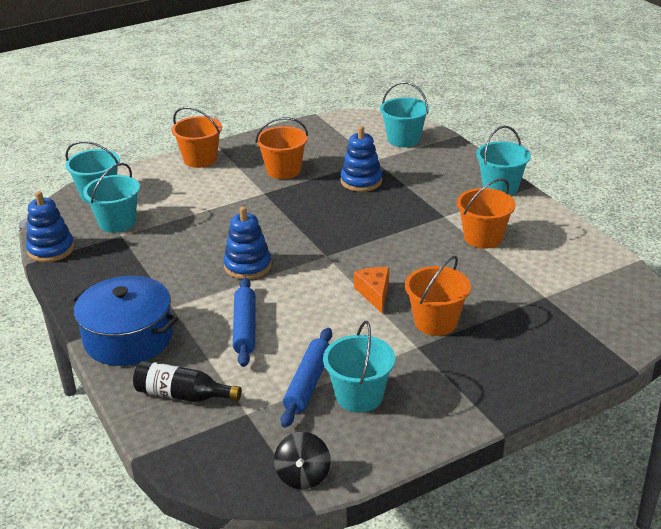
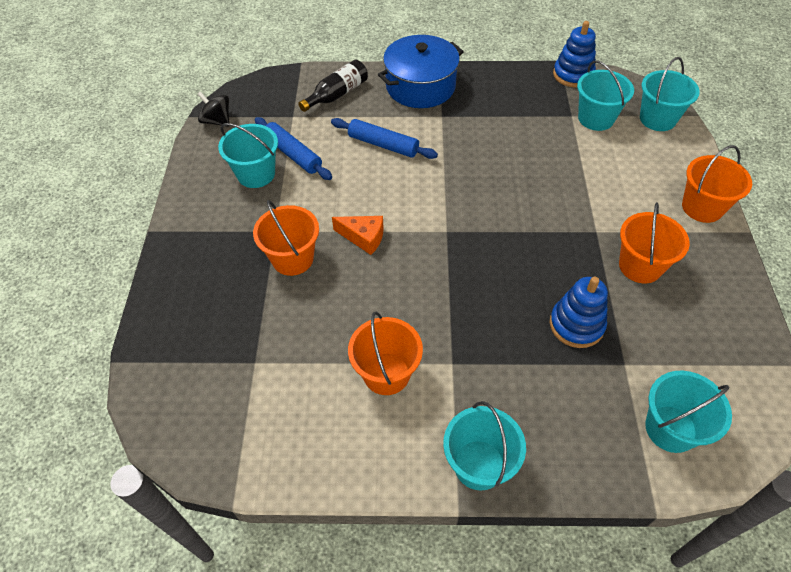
camera: 120 degrees right, 20 degrees up
blue stacking toy [223,206,272,279] -> none

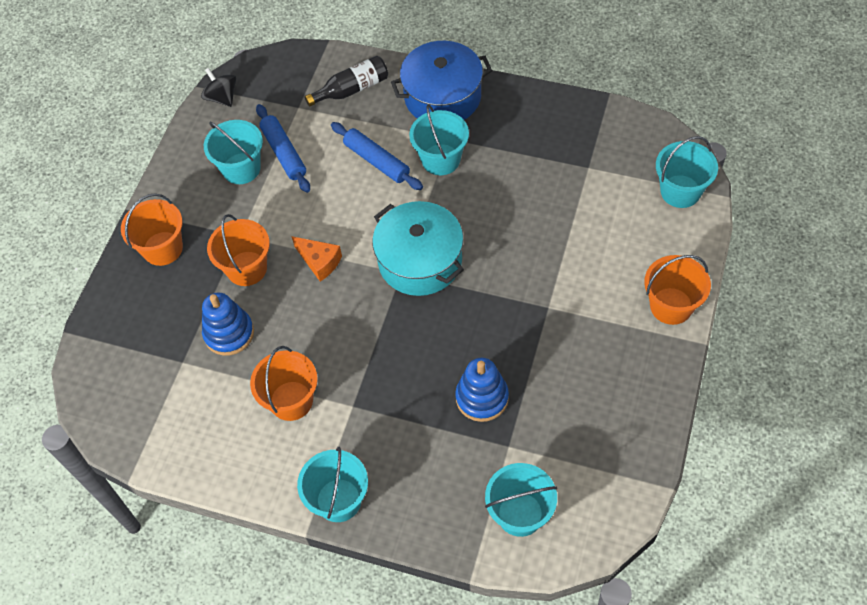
camera: 20 degrees right, 5 degrees up
blue stacking toy [553,21,596,88] -> blue stacking toy moved to [202,292,254,356]
turquoise bucket [577,60,634,131] -> turquoise bucket moved to [409,104,469,175]
orange bucket [619,202,690,283] -> orange bucket moved to [121,193,183,266]
none -> turquoise pot [372,201,464,296]

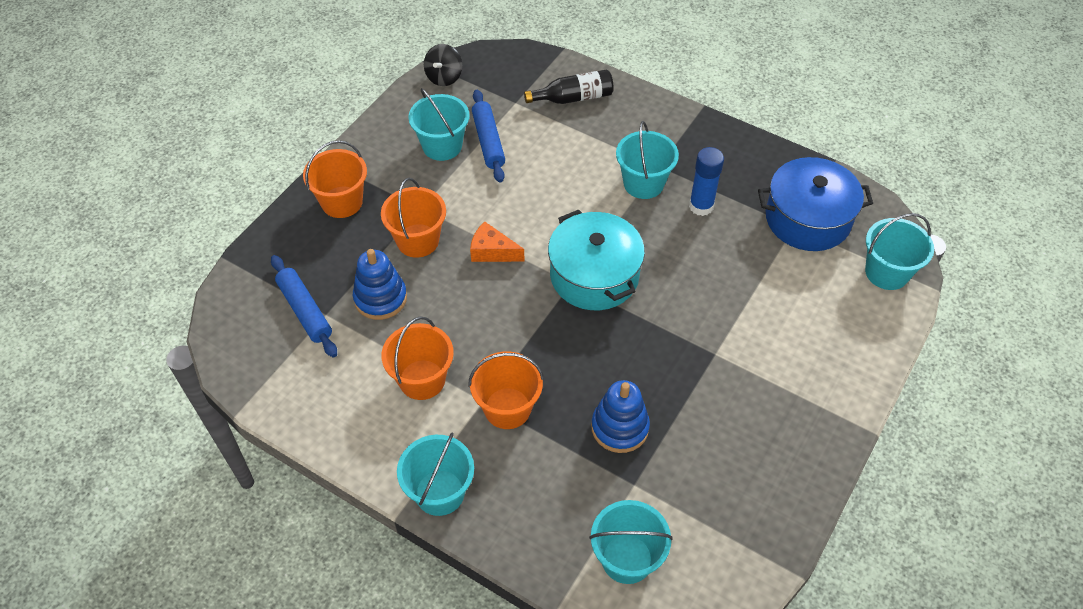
camera: 10 degrees right, 5 degrees down
black spinning top [201,68,236,107] -> black spinning top turned 135 degrees counterclockwise [424,44,462,86]
orange cheese [291,236,342,281] -> orange cheese turned 150 degrees clockwise [470,222,524,262]
blue rolling pin [331,122,423,190] -> blue rolling pin moved to [271,255,337,358]
blue pot [391,41,492,120] -> blue pot moved to [758,157,873,251]
orange bucket [644,255,711,325] -> orange bucket moved to [468,352,544,429]
none -> blue glue stick [689,147,724,216]

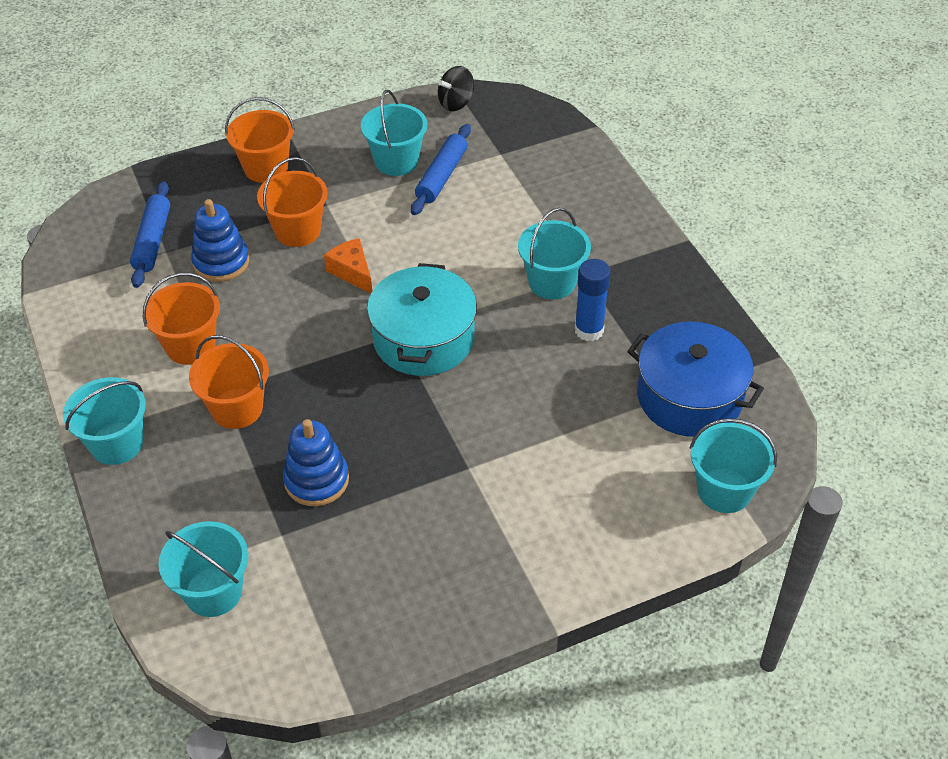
camera: 35 degrees right, 5 degrees down
black bottle [524,69,614,104] -> none

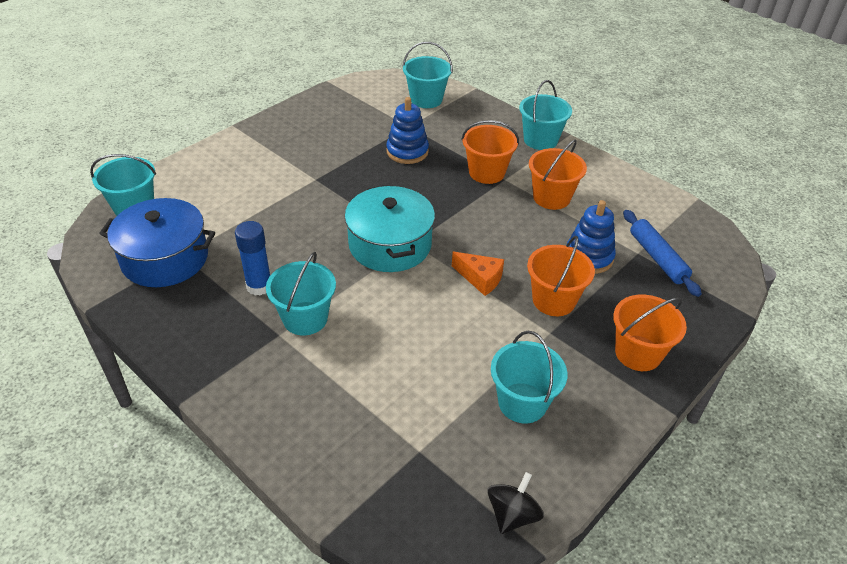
camera: 155 degrees right, 5 degrees down
blue rolling pin [411,124,471,215] -> none

